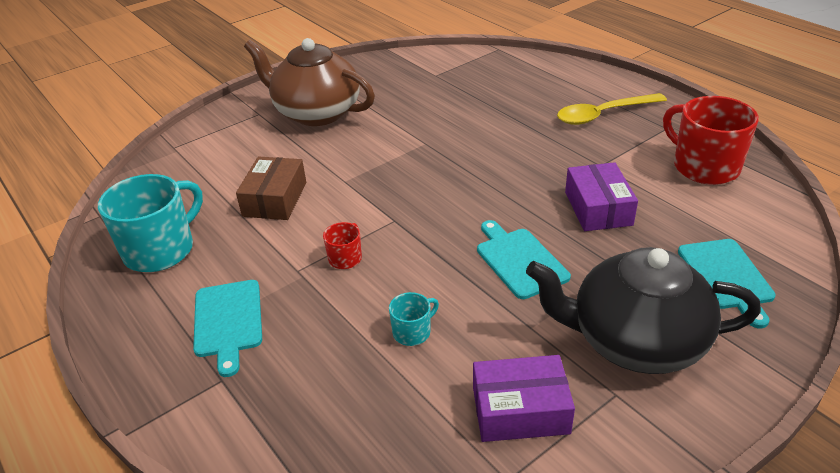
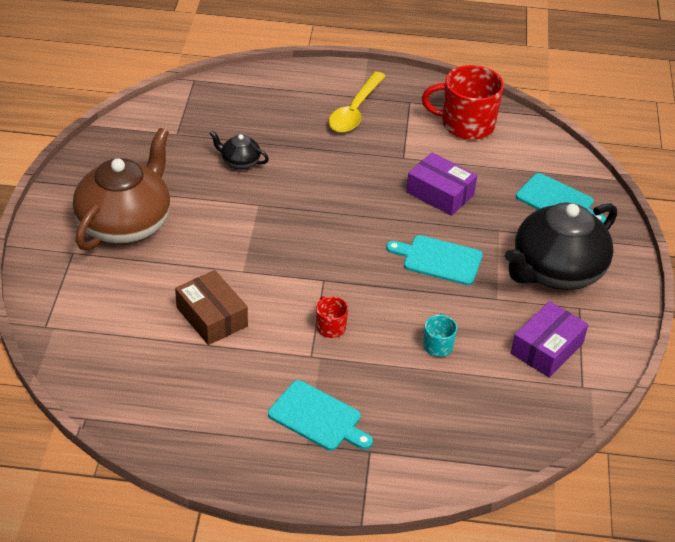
camera: 50 degrees left, 5 degrees up
turquoise mug [98,174,203,272] -> none
brown teapot [244,38,375,126] -> brown teapot turned 135 degrees clockwise [73,128,170,251]
none -> black teapot [209,131,269,170]

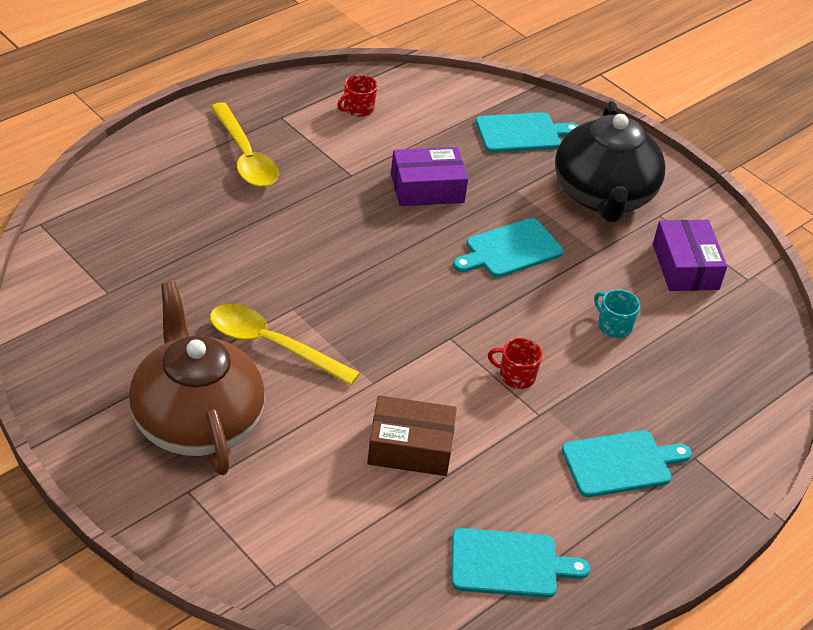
camera: 50 degrees left, 0 degrees up
black teapot [209,131,269,170] -> none
red mug [422,65,504,140] -> red mug [337,75,377,117], size x0.47
none -> yellow spoon [210,304,360,386]
none -> turquoise cutting board [451,528,590,598]

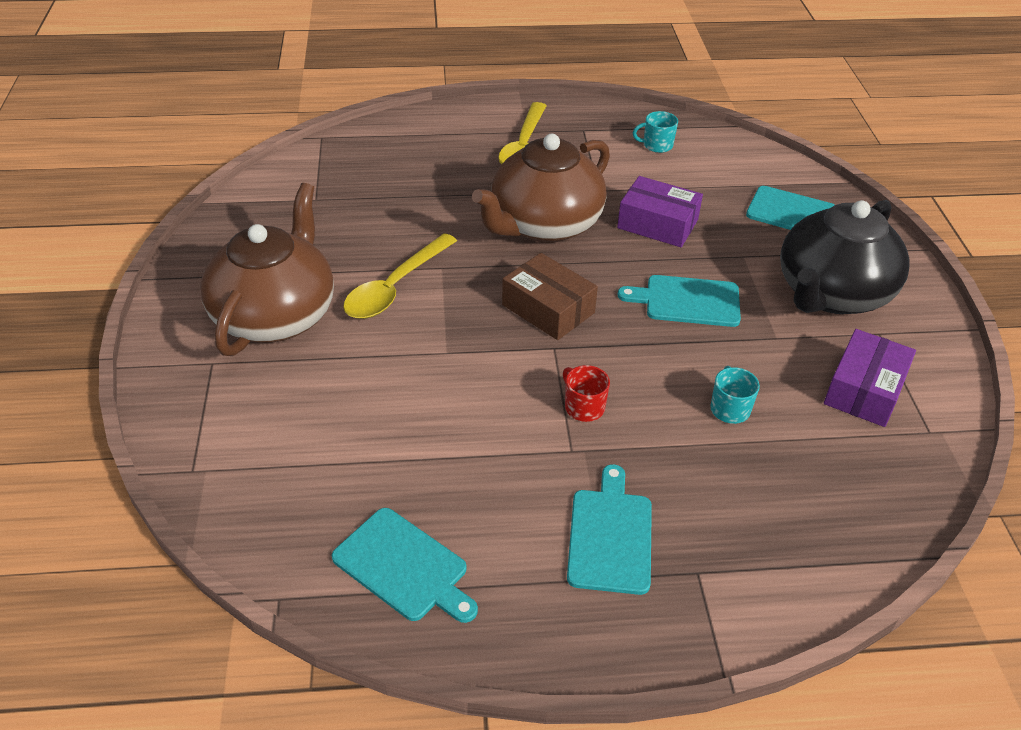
camera: 40 degrees right, 0 degrees up
yellow spoon [210,304,360,386] -> yellow spoon turned 120 degrees counterclockwise [343,233,457,319]
red mug [337,75,377,117] -> turquoise mug [633,111,678,153]
brown box [367,395,457,476] -> brown box moved to [502,253,598,340]
turquoise cutting board [562,430,692,497] -> turquoise cutting board turned 105 degrees counterclockwise [567,464,652,595]
none -> brown teapot [472,134,610,243]

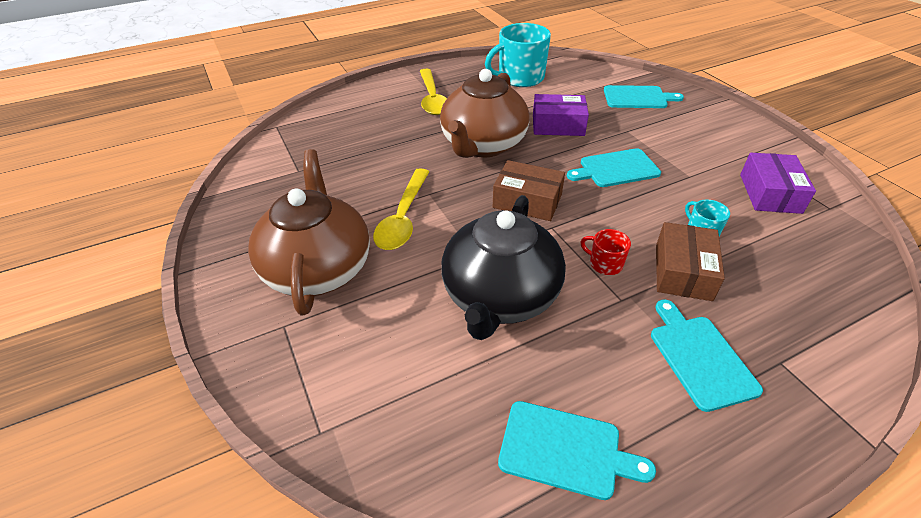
camera: 20 degrees left, 0 degrees up
turquoise mug [633,111,678,153] -> turquoise mug [485,23,551,87], size x2.13
black teapot [780,200,910,314] -> black teapot moved to [441,195,566,340]
none -> brown box [656,222,725,301]

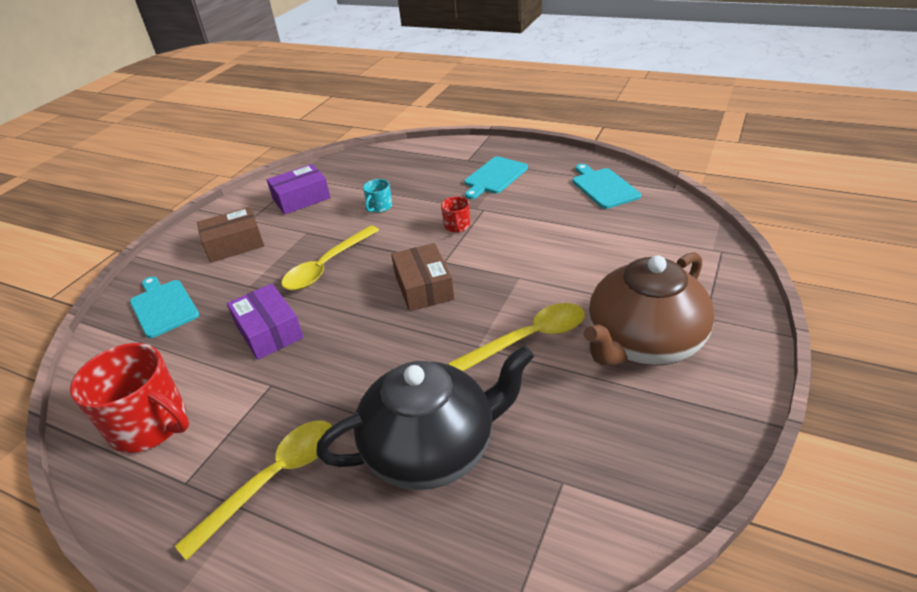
camera: 125 degrees left, 5 degrees down
brown teapot [440,69,529,158] -> none
black teapot [441,195,566,340] -> black teapot moved to [316,345,534,490]
turquoise mug [485,23,551,87] -> red mug [70,343,189,453]
turquoise cutting board [567,148,661,187] -> yellow spoon [281,226,379,290]
brown box [656,222,725,301] -> brown box moved to [197,207,264,263]

